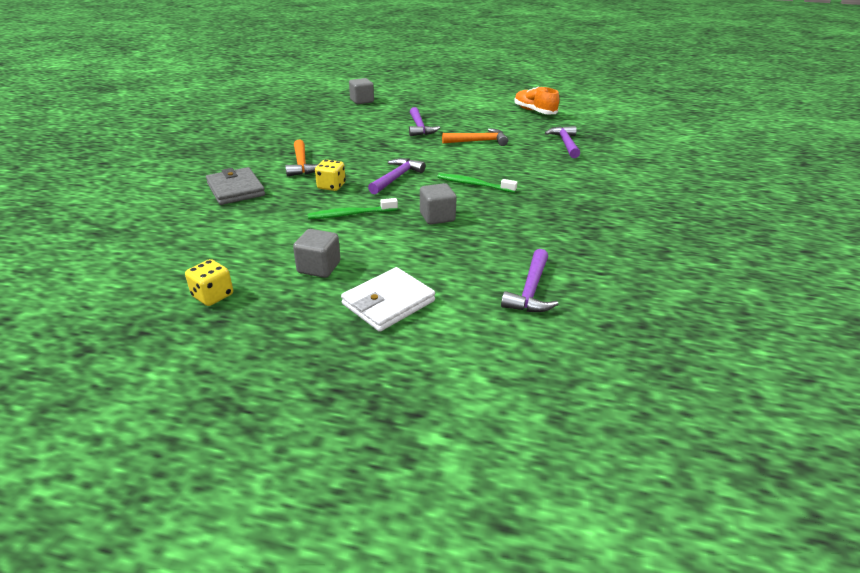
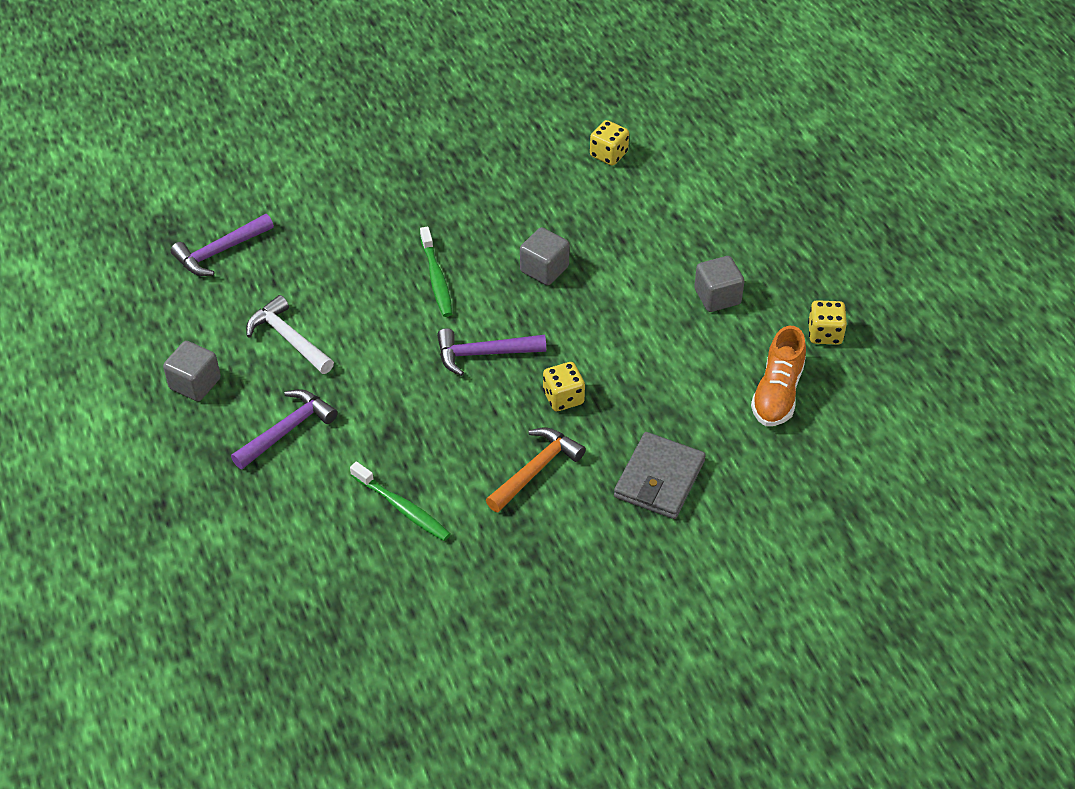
camera: 125 degrees left, 15 degrees up
green toothbrush [308,198,398,219] -> green toothbrush moved to [350,462,451,541]
white wallet [341,267,435,332] -> none
grey cube [349,78,374,104] -> grey cube moved to [163,341,221,401]
orange hammer [442,128,508,146] -> white hammer [246,295,334,374]
purple hammer [501,249,558,312] -> yellow dice [590,120,629,166]
orange shoe [514,86,559,114] -> orange shoe moved to [751,326,806,426]

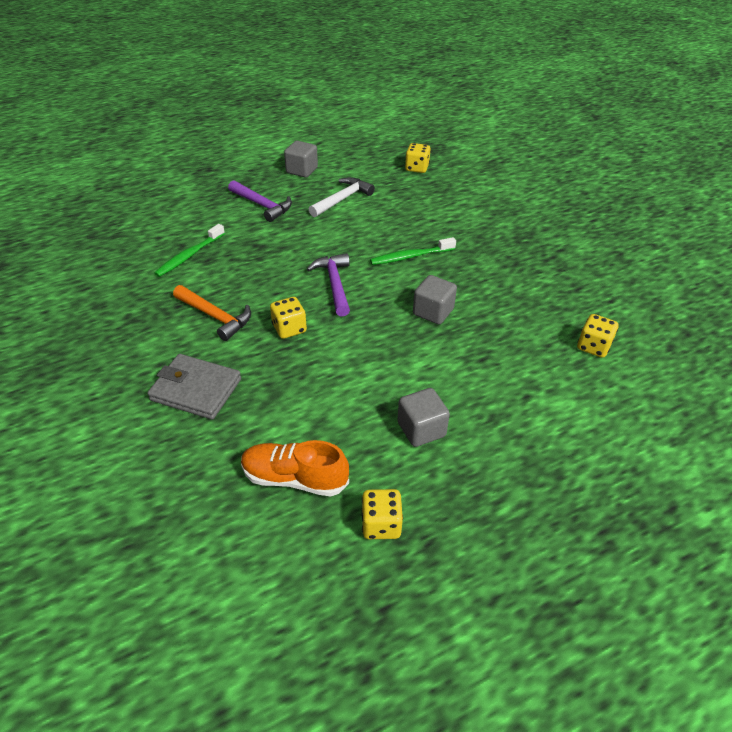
camera: 85 degrees right, 5 degrees down
purple hammer [171,214,274,276] -> yellow dice [405,143,431,173]

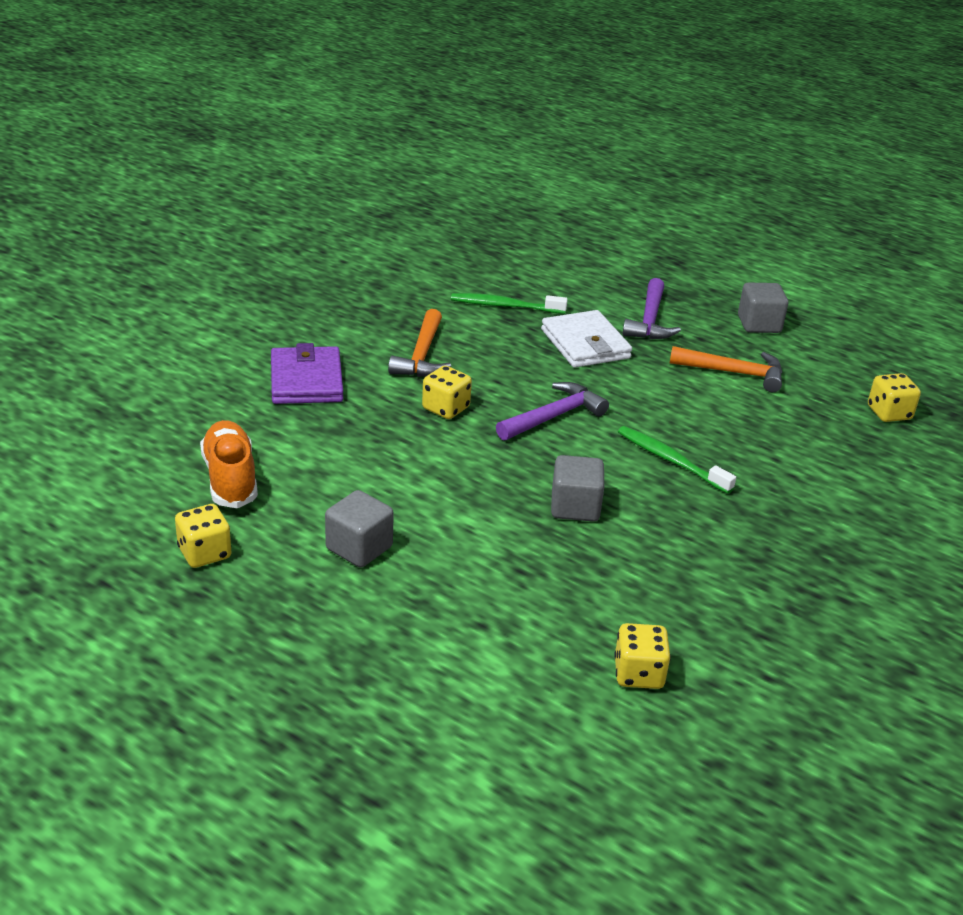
camera: 60 degrees right, 10 degrees down
grey wallet [147,354,241,419] -> purple wallet [271,343,343,404]
white hammer [309,177,375,217] -> orange hammer [670,346,782,392]
none -> white wallet [541,310,632,368]

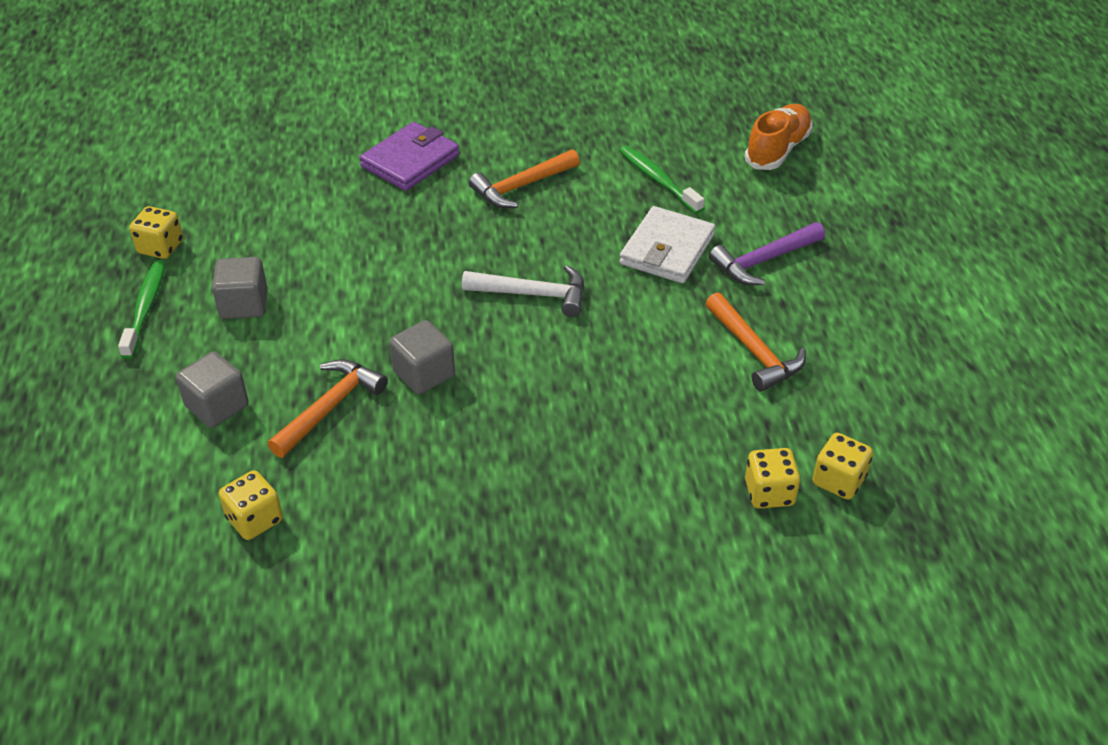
camera: 50 degrees right, 10 degrees up
orange shoe [200,420,258,508] -> orange shoe moved to [744,104,813,170]
yellow dice [422,365,472,419] -> yellow dice moved to [745,448,801,509]
purple hammer [496,382,609,441] -> white hammer [462,265,584,317]
green toothbrush [618,426,736,494] -> green toothbrush moved to [118,260,165,359]
grey cube [738,282,788,333] -> grey cube moved to [176,352,249,428]
none -> orange hammer [268,359,388,458]

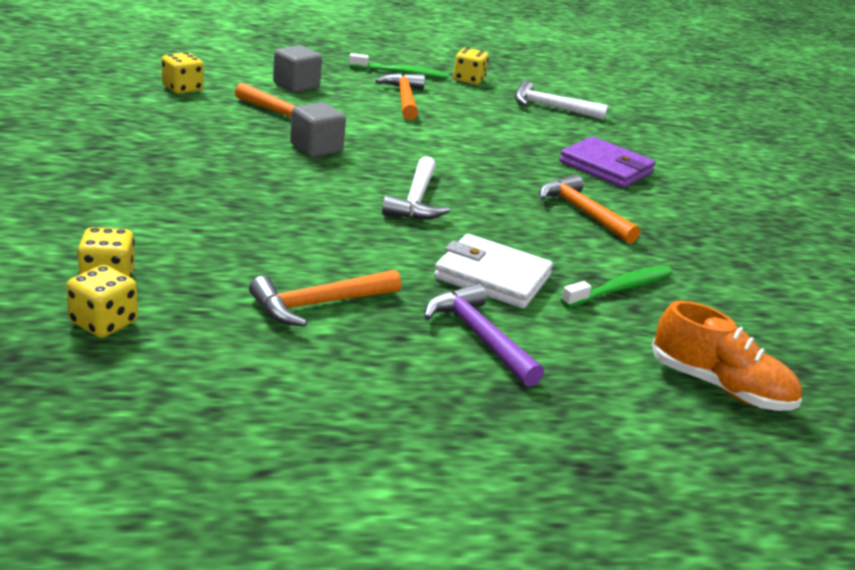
camera: 85 degrees right, 15 degrees down
grey cube [212,257,268,319] -> orange hammer [376,73,425,120]
none -> white hammer [514,81,608,120]

